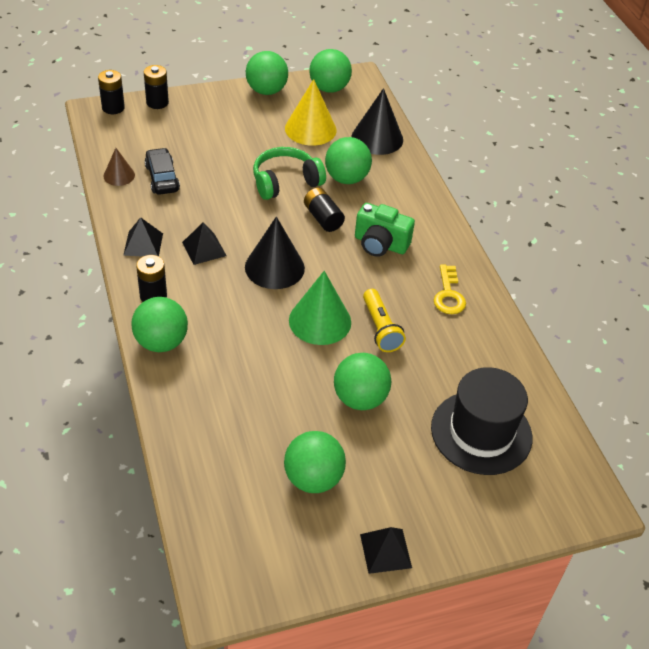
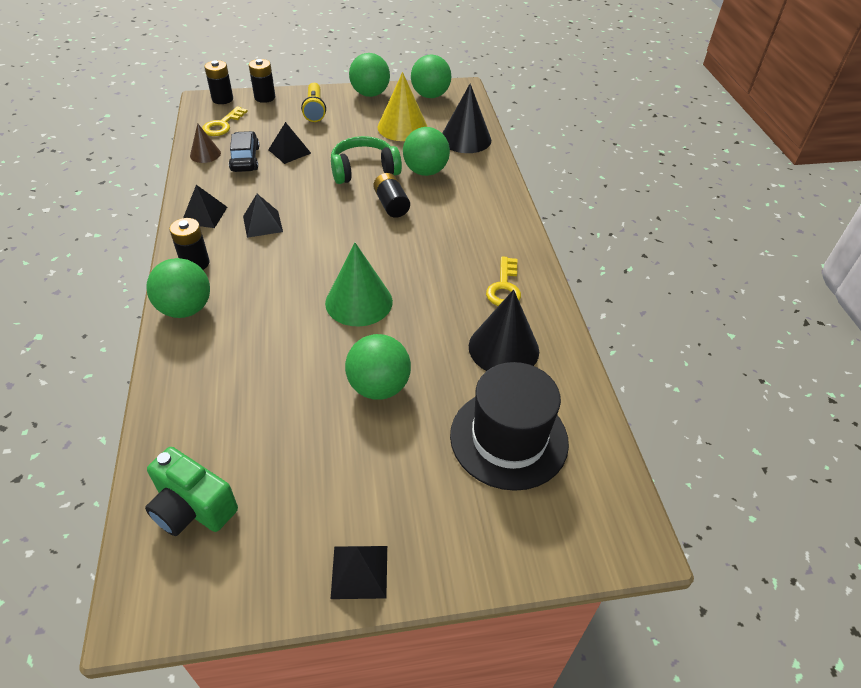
camera: 10 degrees right, 0 degrees up
black cone [245,216,305,289] -> black cone moved to [469,290,539,371]
green ball [284,431,346,493] -> none
green camera [355,203,415,257] -> green camera moved to [145,447,238,536]
yellow flashlight [363,289,406,352] -> yellow flashlight moved to [301,83,326,122]
none -> yellow key [202,106,248,136]
none -> black pyramid [268,122,311,164]

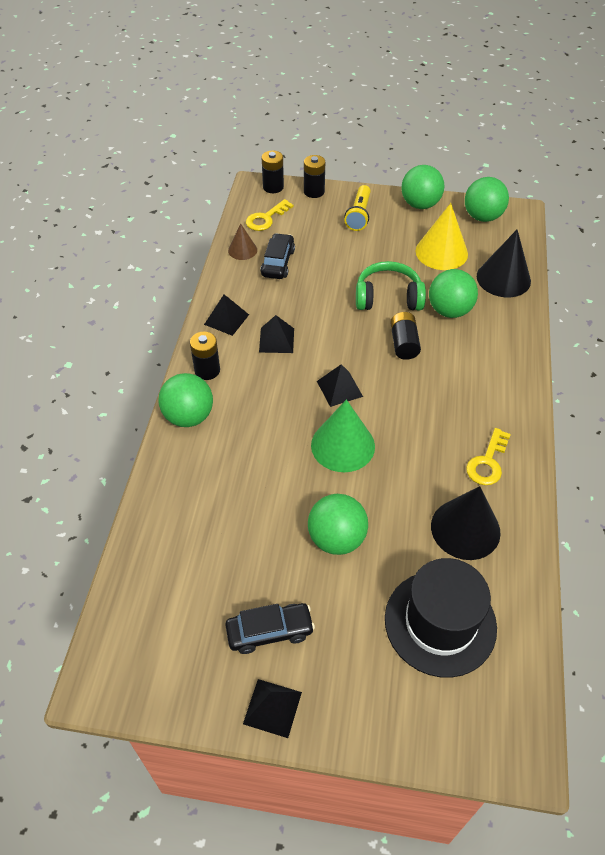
camera: 20 degrees right, 5 degrees up
green camera [145,447,238,536] -> none
black pyramid [268,122,311,164] -> black pyramid moved to [317,364,363,407]
none -> black car [225,603,315,654]

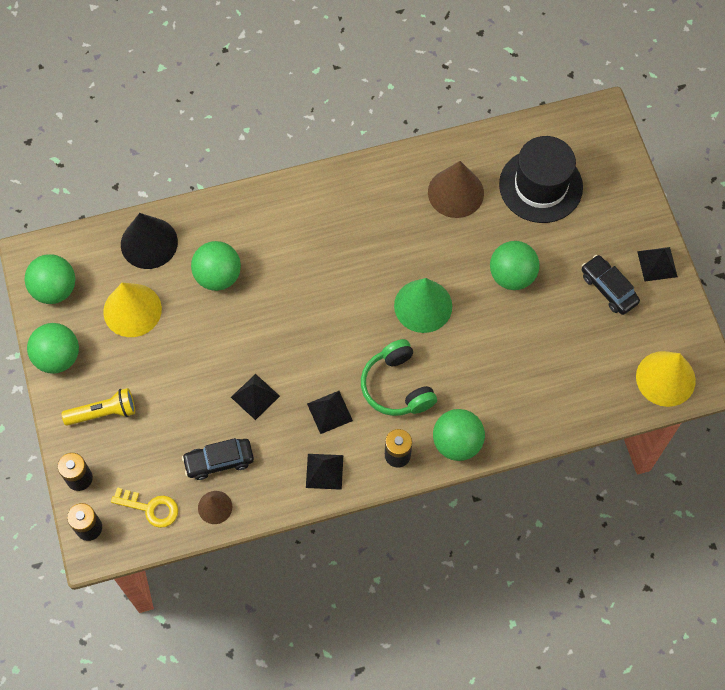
camera: 115 degrees left, 15 degrees up
black pyramid [317,364,363,407] -> black pyramid moved to [231,374,280,420]
green headphones [356,261,426,311] -> green headphones moved to [361,339,437,416]
black battery [390,312,421,360] -> none
black cone [431,486,501,560] -> brown cone [428,161,484,218]
yellow key [466,428,511,485] -> none
none -> yellow cone [636,351,696,407]

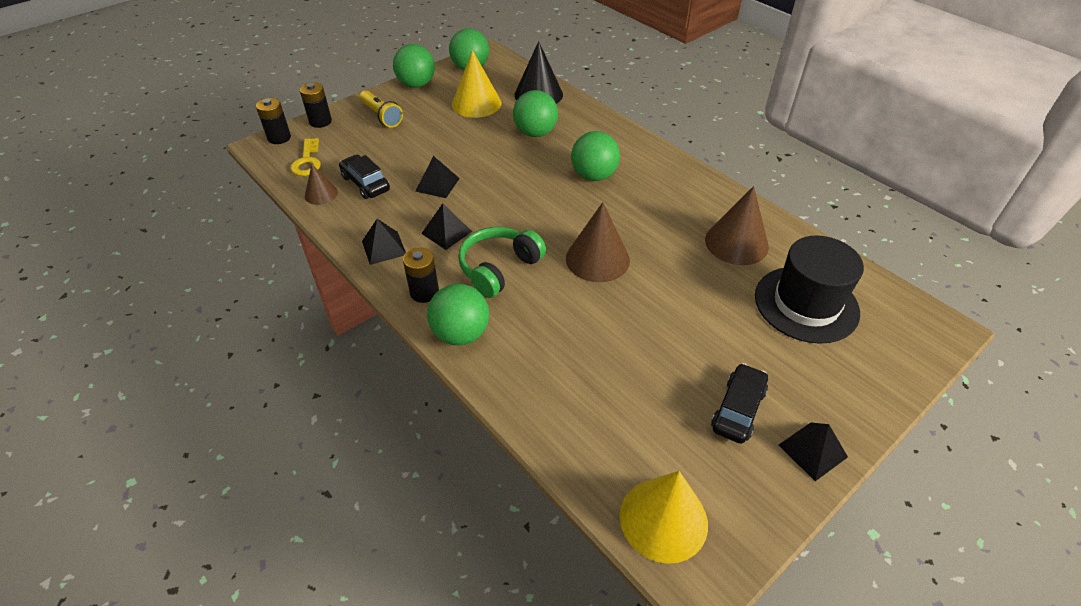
camera: 65 degrees right, 20 degrees down
green cone [394,278,452,333] -> brown cone [566,202,630,282]
green ball [490,241,540,290] -> green ball moved to [571,131,620,181]

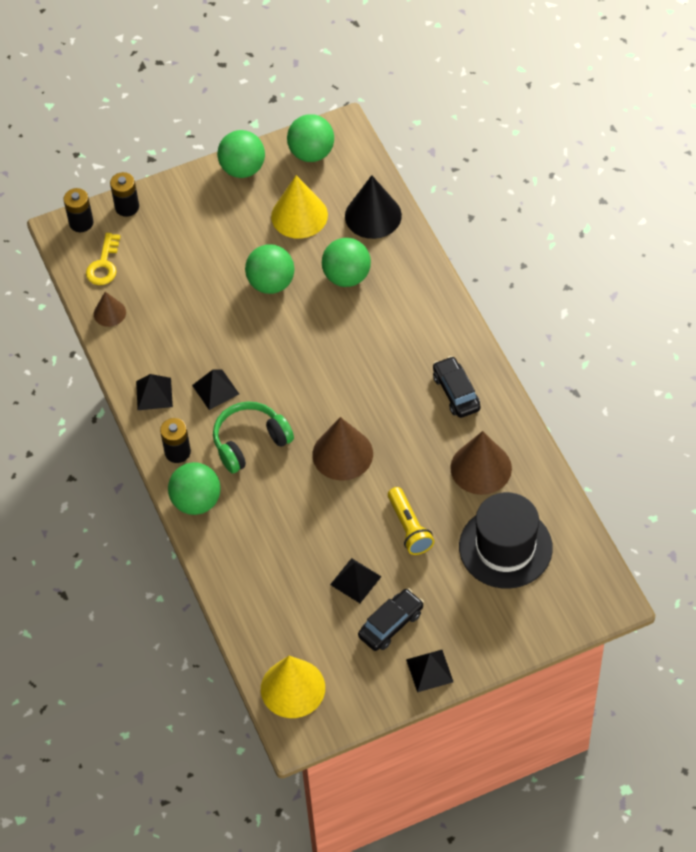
camera: 20 degrees right, 10 degrees up
black car [339,154,390,199] -> black car moved to [433,356,481,418]
yellow flashlight [359,90,403,128] -> yellow flashlight moved to [388,487,434,555]
black pyramid [415,156,460,198] -> black pyramid moved to [330,558,382,603]
green ball [571,131,620,181] -> green ball moved to [245,244,295,294]

